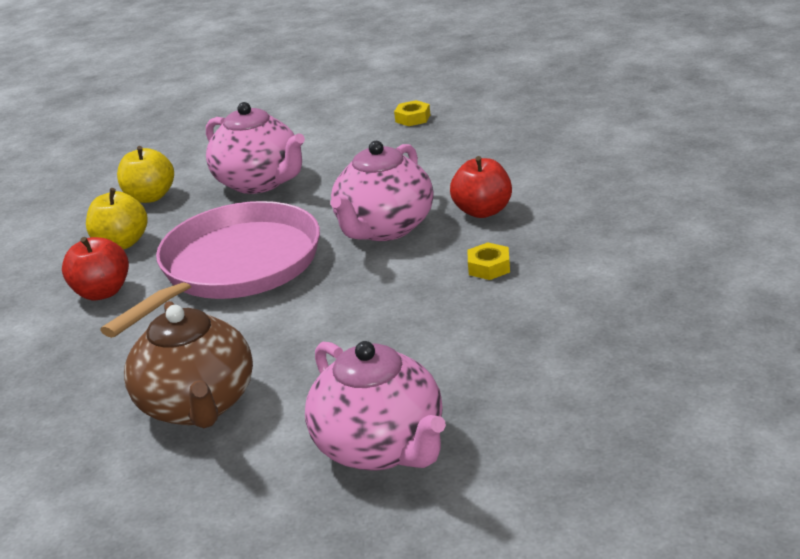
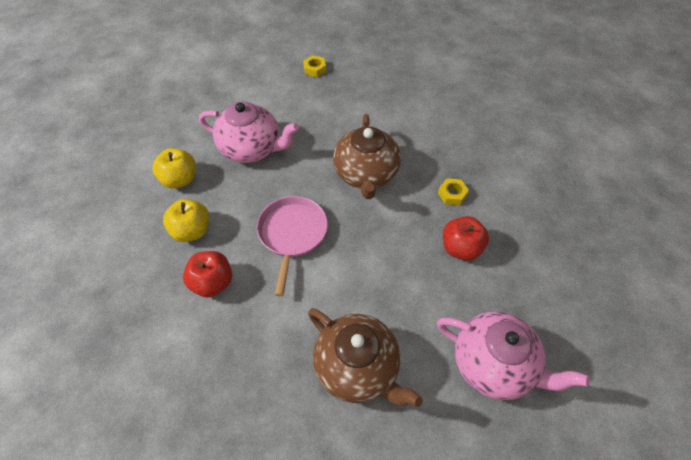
camera: 30 degrees left, 25 degrees up
pink pan [100,201,320,338] -> pink pan [257,196,328,296], size x0.63
pink teapot [330,141,434,241] -> brown teapot [333,114,401,199]
red apple [450,156,512,218] -> red apple moved to [443,216,489,261]

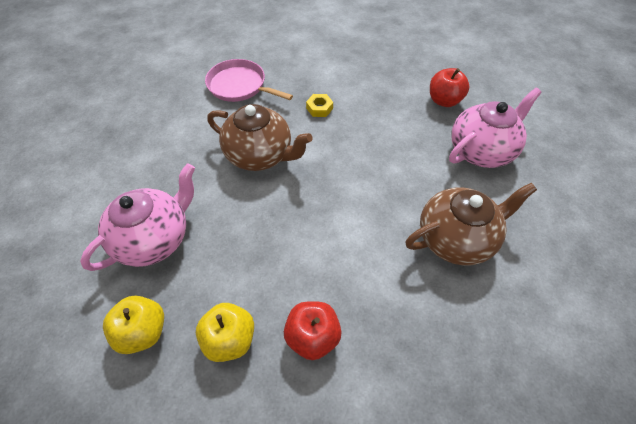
camera: 65 degrees left, 0 degrees up
pink pan [257,196,328,296] -> pink pan moved to [205,59,293,102]
yellow nut [303,55,326,77] -> none
red apple [443,216,489,261] -> red apple moved to [430,68,470,107]

